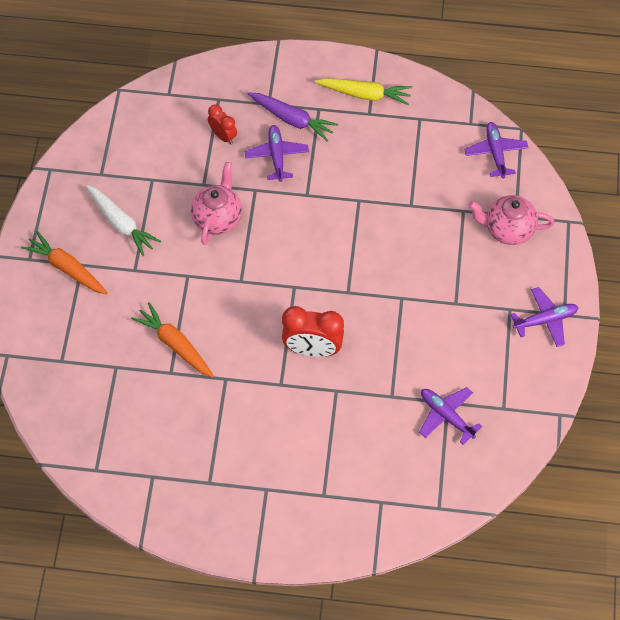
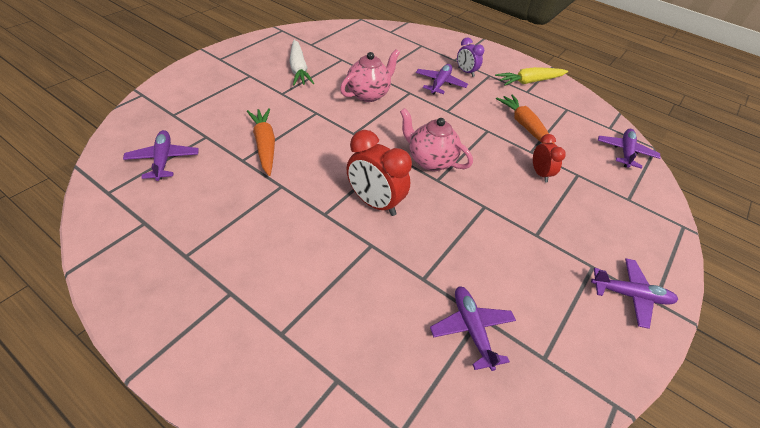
camera: 25 degrees right, 15 degrees down
orange carrot [21,231,108,294] -> orange carrot moved to [496,94,555,144]
red clock [208,104,237,144] -> red clock moved to [533,134,566,182]
purple carrot [248,92,338,142] -> purple clock [457,38,484,77]
yellow carrot [315,78,412,106] -> yellow carrot turned 120 degrees clockwise [495,67,568,86]
pink teapot [468,195,555,245] -> pink teapot moved to [400,108,473,171]
none -> purple plane [123,130,199,181]

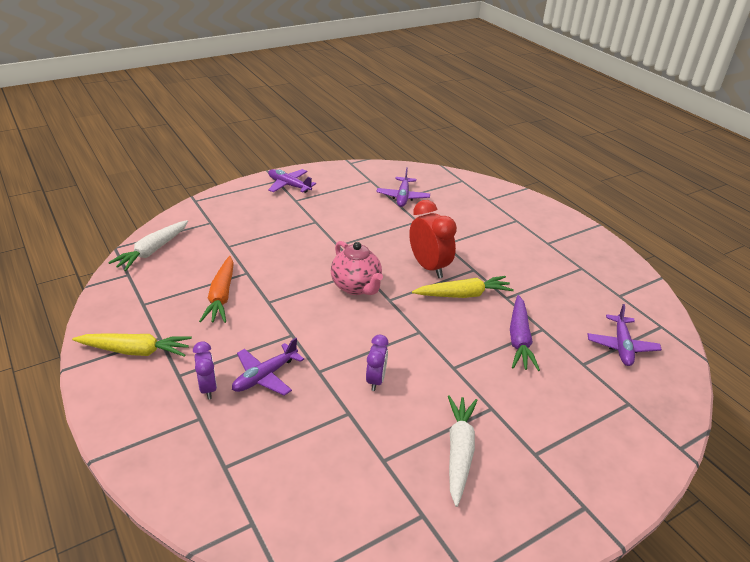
camera: 155 degrees left, 10 degrees down
orange carrot [247,108,275,176] -> purple carrot [510,295,540,371]
pink teapot [340,49,400,102] -> purple clock [366,335,389,391]
red clock [533,134,566,182] -> none
purple plane [598,129,660,169] -> white carrot [108,220,188,271]
none -> yellow carrot [412,276,514,298]

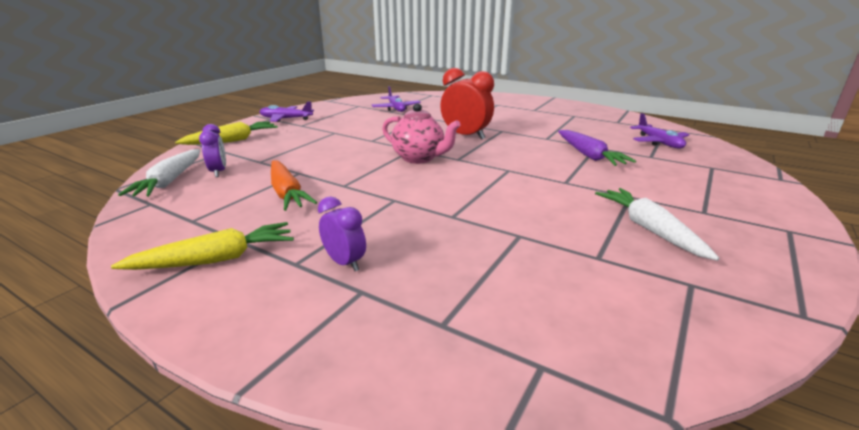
camera: 25 degrees left, 10 degrees down
purple plane [232,338,304,396] -> none
purple clock [366,335,389,391] -> purple clock moved to [199,124,226,177]
yellow carrot [412,276,514,298] -> yellow carrot moved to [175,121,278,145]

